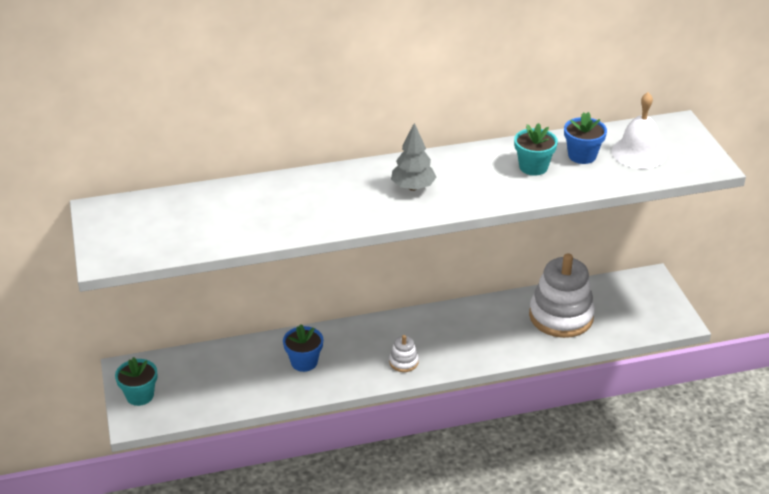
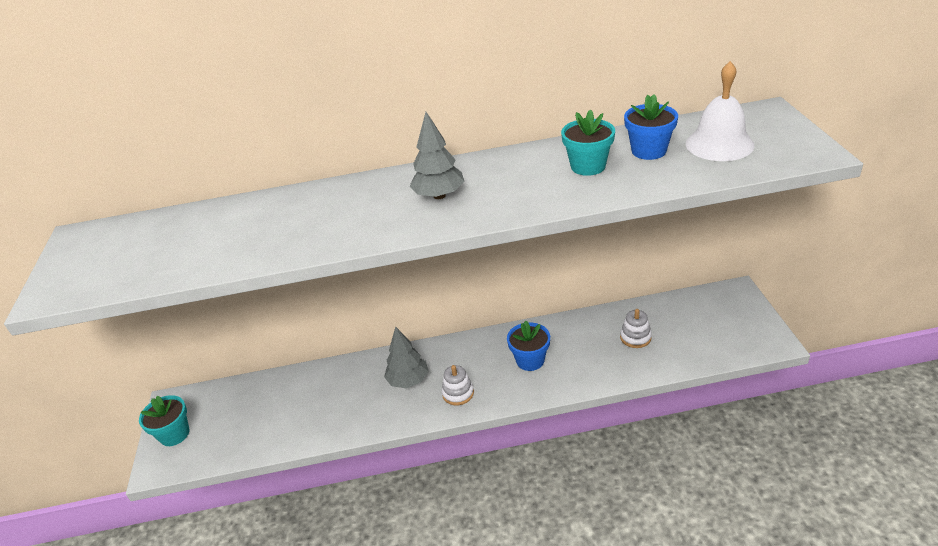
camera: 10 degrees right, 0 degrees up
blue flower pot [283,325,323,372] -> blue flower pot moved to [507,321,550,371]
white stacking toy [529,253,595,338] -> white stacking toy [620,309,652,348], size x0.44
none -> grey tree [384,326,429,388]

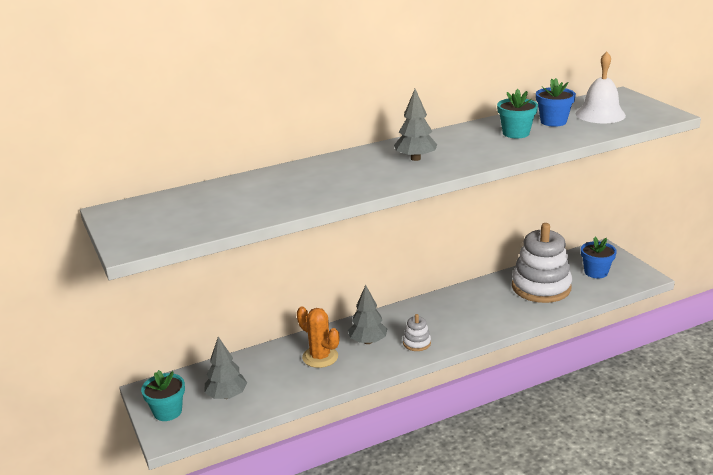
camera: 20 degrees left, 10 degrees down
blue flower pot [507,321,550,371] -> blue flower pot moved to [581,237,617,278]
white stacking toy [620,309,652,348] -> white stacking toy [512,223,572,303], size x2.29
none -> grey tree [205,337,247,399]
none -> orange cactus [297,307,339,368]

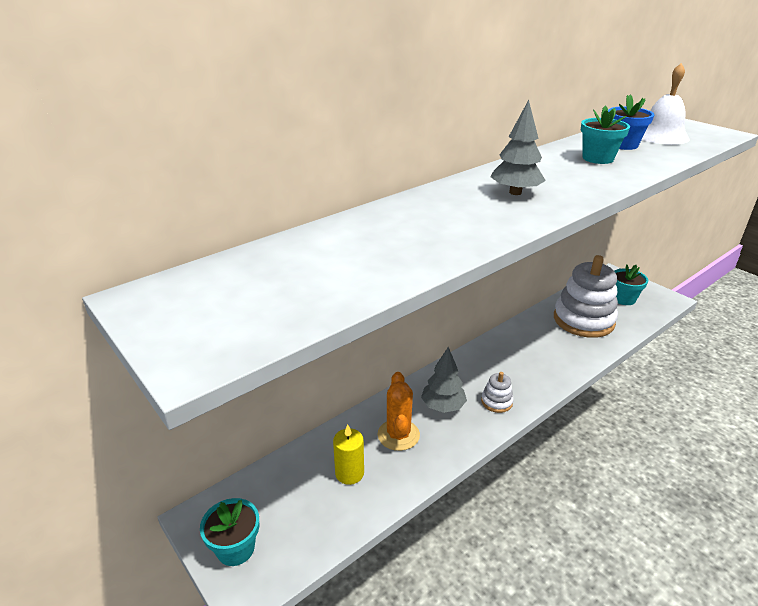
camera: 15 degrees left, 5 degrees up
grey tree [205,337,247,399] -> none
orange cactus [297,307,339,368] -> orange cactus turned 60 degrees clockwise [378,372,420,451]
blue flower pot [581,237,617,278] -> turquoise flower pot [614,264,648,305]
none -> yellow candle [333,424,364,485]

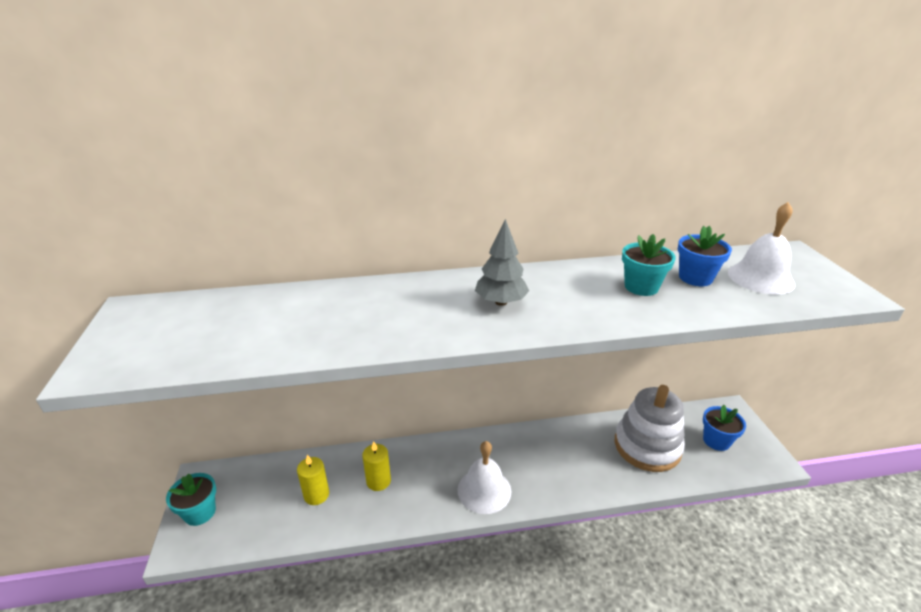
camera: 30 degrees right, 0 degrees up
orange cactus [378,372,420,451] -> yellow candle [362,441,391,491]
grey tree [421,347,467,413] -> none
white stacking toy [481,372,514,413] -> white bell [457,441,511,514]
turquoise flower pot [614,264,648,305] -> blue flower pot [703,405,746,451]

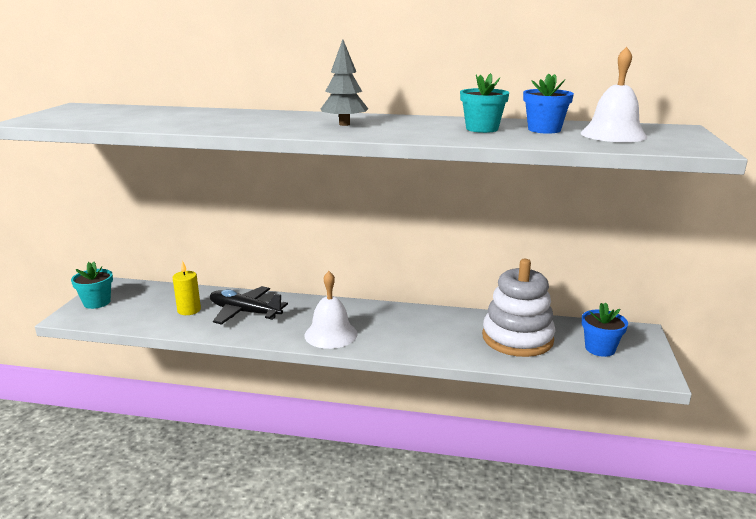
camera: 20 degrees right, 10 degrees down
yellow candle [362,441,391,491] -> black plane [210,286,288,325]

